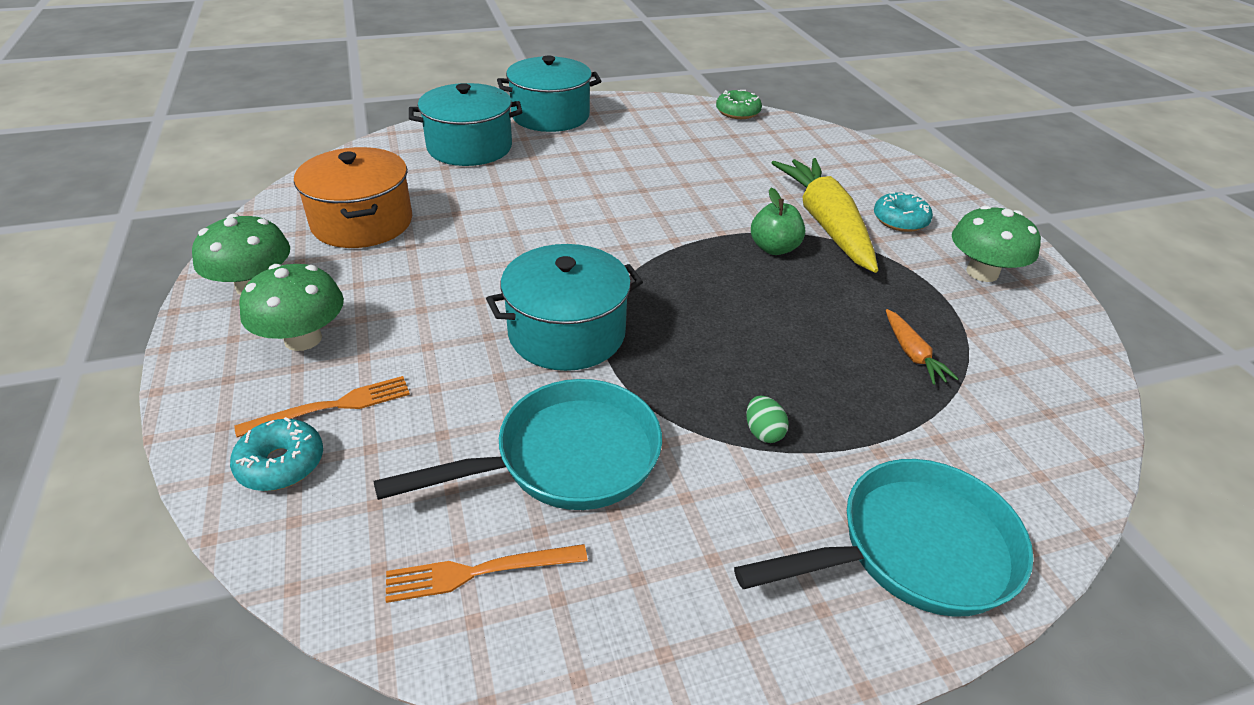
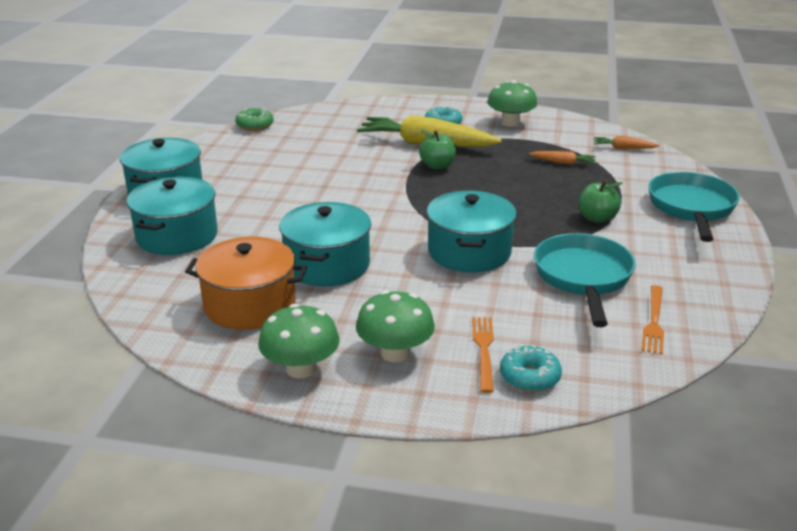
camera: 60 degrees left, 10 degrees down
green egg [746,396,789,443] -> green apple [579,180,623,223]
none -> turquoise pot [279,202,371,286]
none -> orange carrot [594,136,659,149]

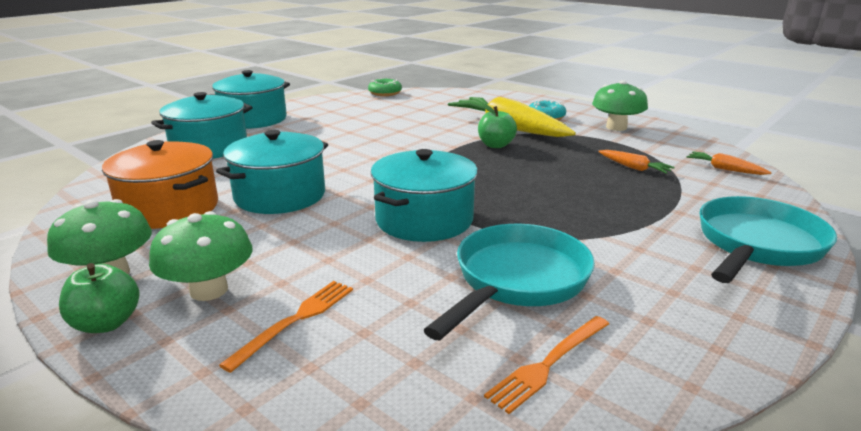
camera: 30 degrees right, 5 degrees down
turquoise donut [500,344,562,392] -> none
green apple [579,180,623,223] -> green apple moved to [59,263,139,333]

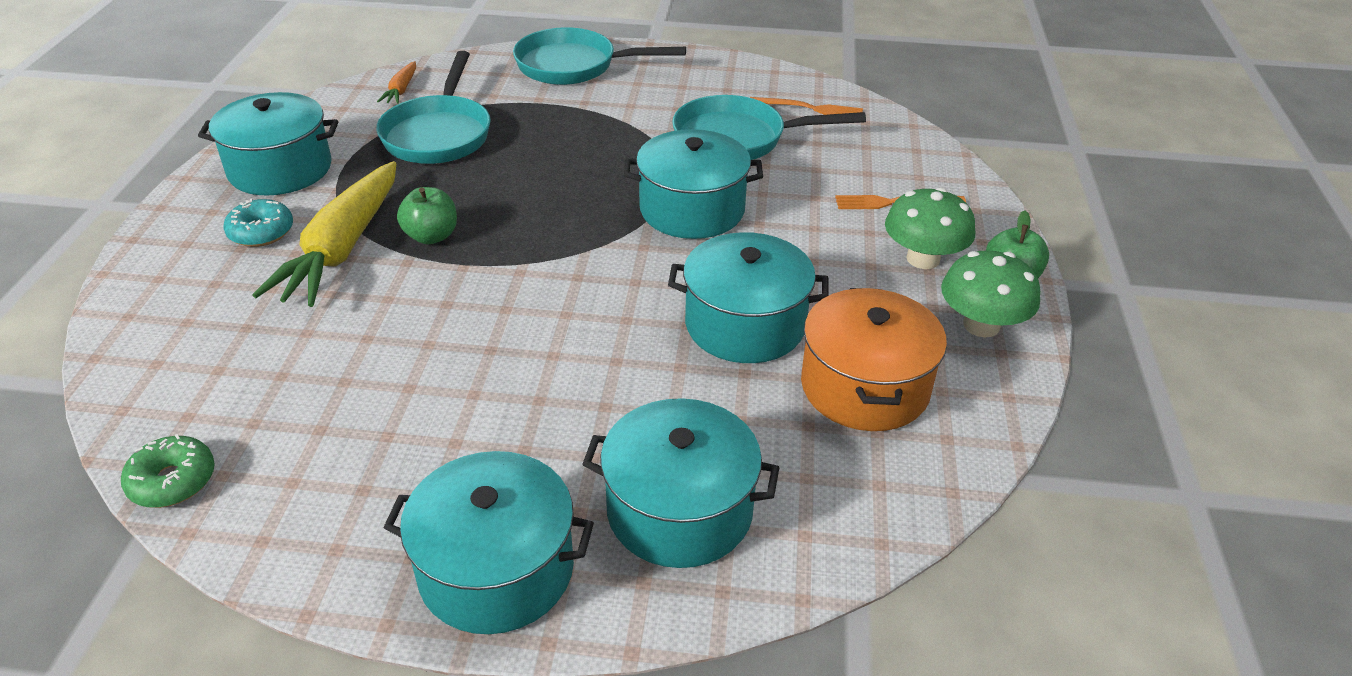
camera: 125 degrees left, 15 degrees up
green mushroom [592,80,648,131] -> turquoise pot [198,92,338,196]
orange carrot [598,150,675,174] -> turquoise pan [376,51,491,164]

